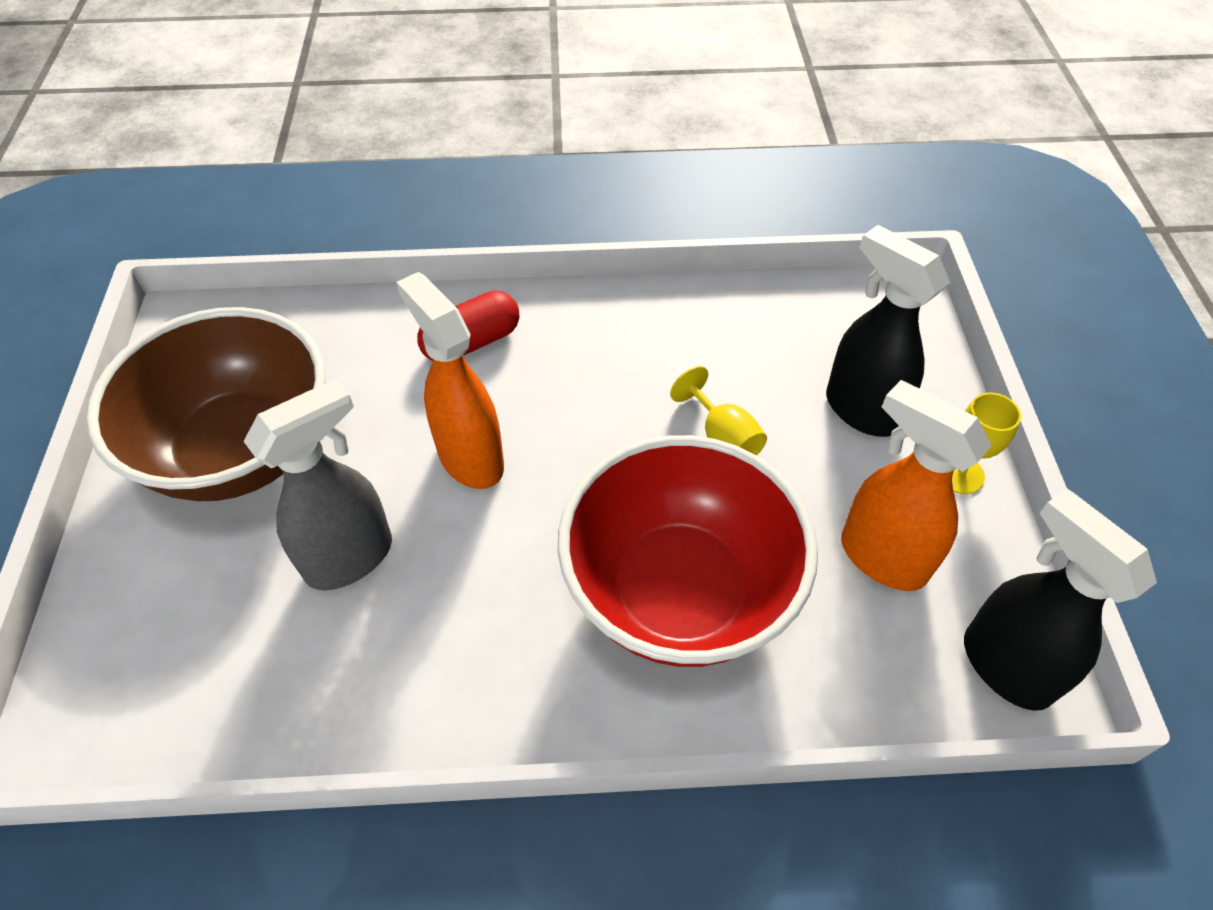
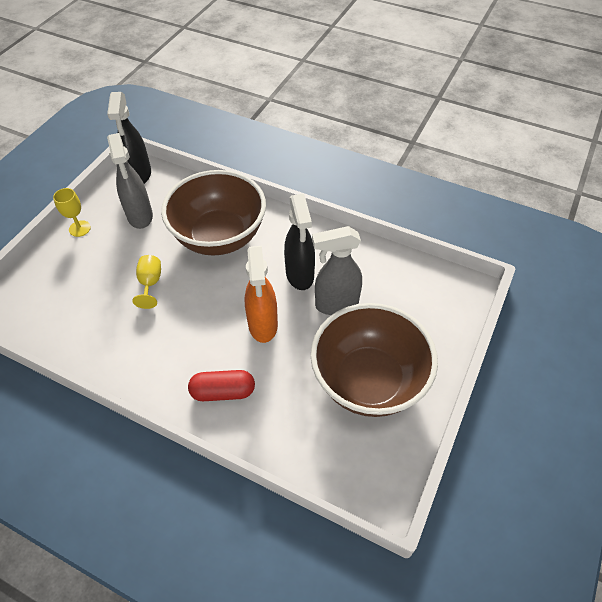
camera: 150 degrees left, 0 degrees up
red bowl [558,435,818,667] -> brown bowl [161,170,266,255]
black spray bottle [826,225,950,437] -> black spray bottle moved to [284,194,315,290]
orange spray bottle [841,380,992,591] -> grey spray bottle [107,133,153,229]

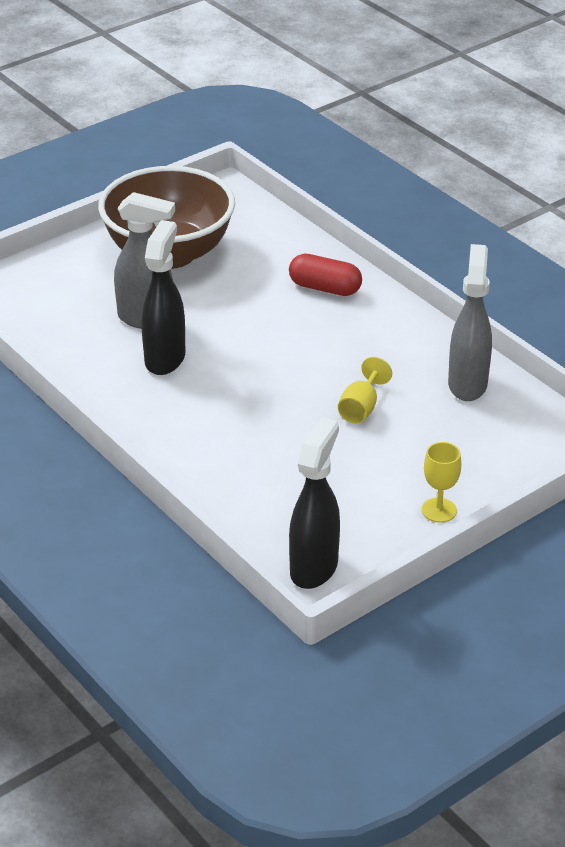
camera: 155 degrees left, 15 degrees down
grey spray bottle [107,133,153,229] -> grey spray bottle moved to [448,244,492,401]
brown bowl [161,170,266,255] -> none
orange spray bottle [245,246,278,343] -> none

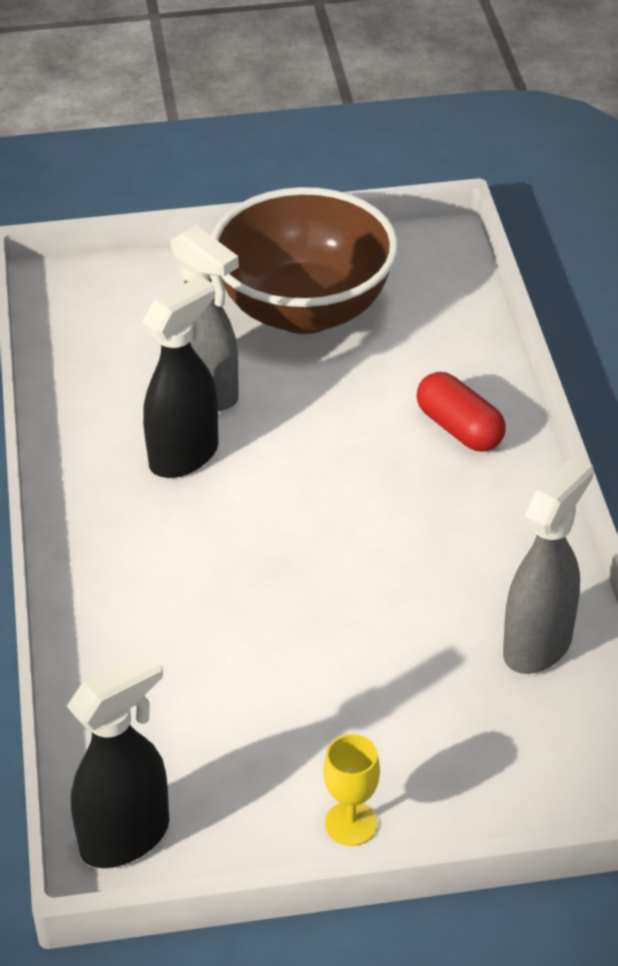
camera: 30 degrees right, 5 degrees up
yellow goblet [338,357,392,423] -> none

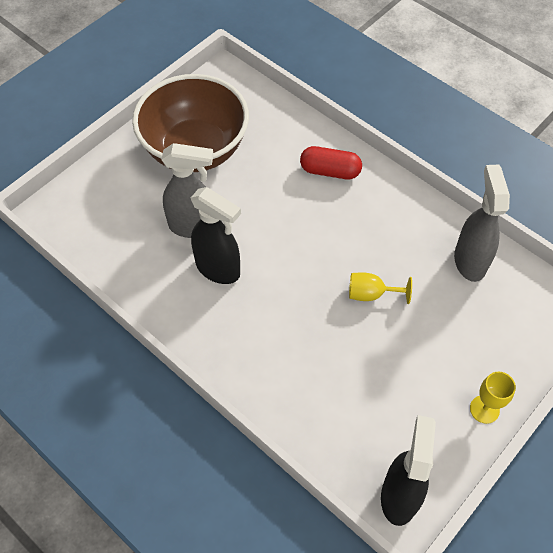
camera: 40 degrees left, 15 degrees up
black spray bottle [142,276,219,478] -> black spray bottle turned 120 degrees clockwise [191,187,241,284]
none -> yellow goblet [349,272,412,304]

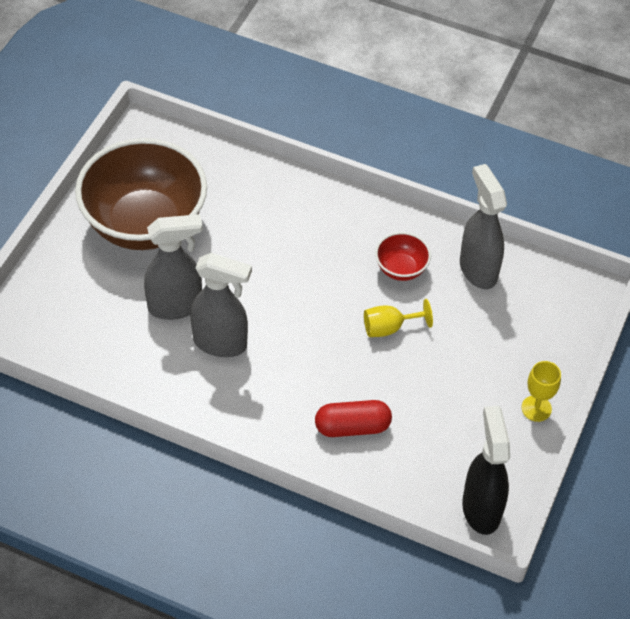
camera: 20 degrees left, 5 degrees down
black spray bottle [191,187,241,284] -> grey spray bottle [190,253,252,357]
red capsule [300,146,362,179] -> red capsule moved to [315,400,392,437]
none -> red bowl [375,232,431,281]

